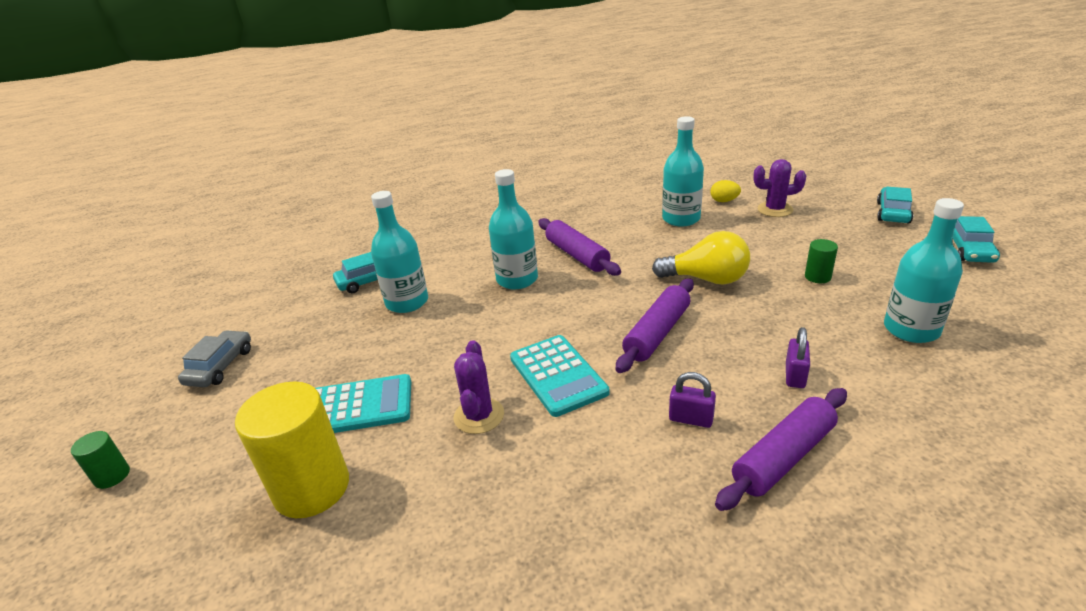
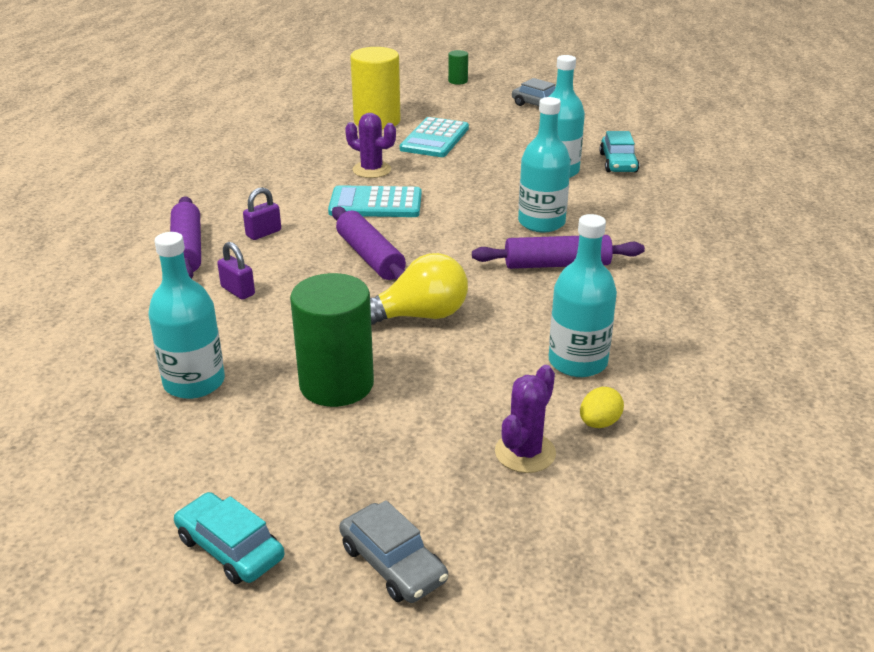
camera: 115 degrees right, 0 degrees up
yellow light bulb [652,231,750,285] -> yellow light bulb turned 150 degrees counterclockwise [370,253,468,325]
green cylinder [805,239,838,283] -> green cylinder [290,273,374,407], size x2.18
turquoise car [877,187,913,224] -> grey car [339,500,448,603]

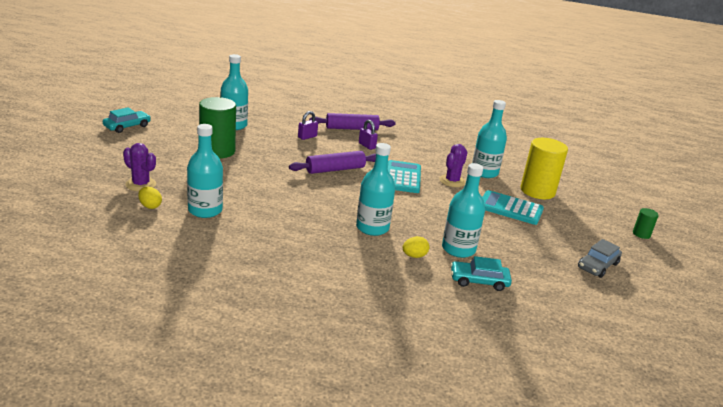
camera: 90 degrees right, 5 degrees down
grey car [339,500,448,603] -> none
yellow light bulb [370,253,468,325] -> none
purple rolling pin [472,235,645,269] -> none
none -> yellow egg [403,236,429,258]
none -> turquoise bottle [472,100,507,178]

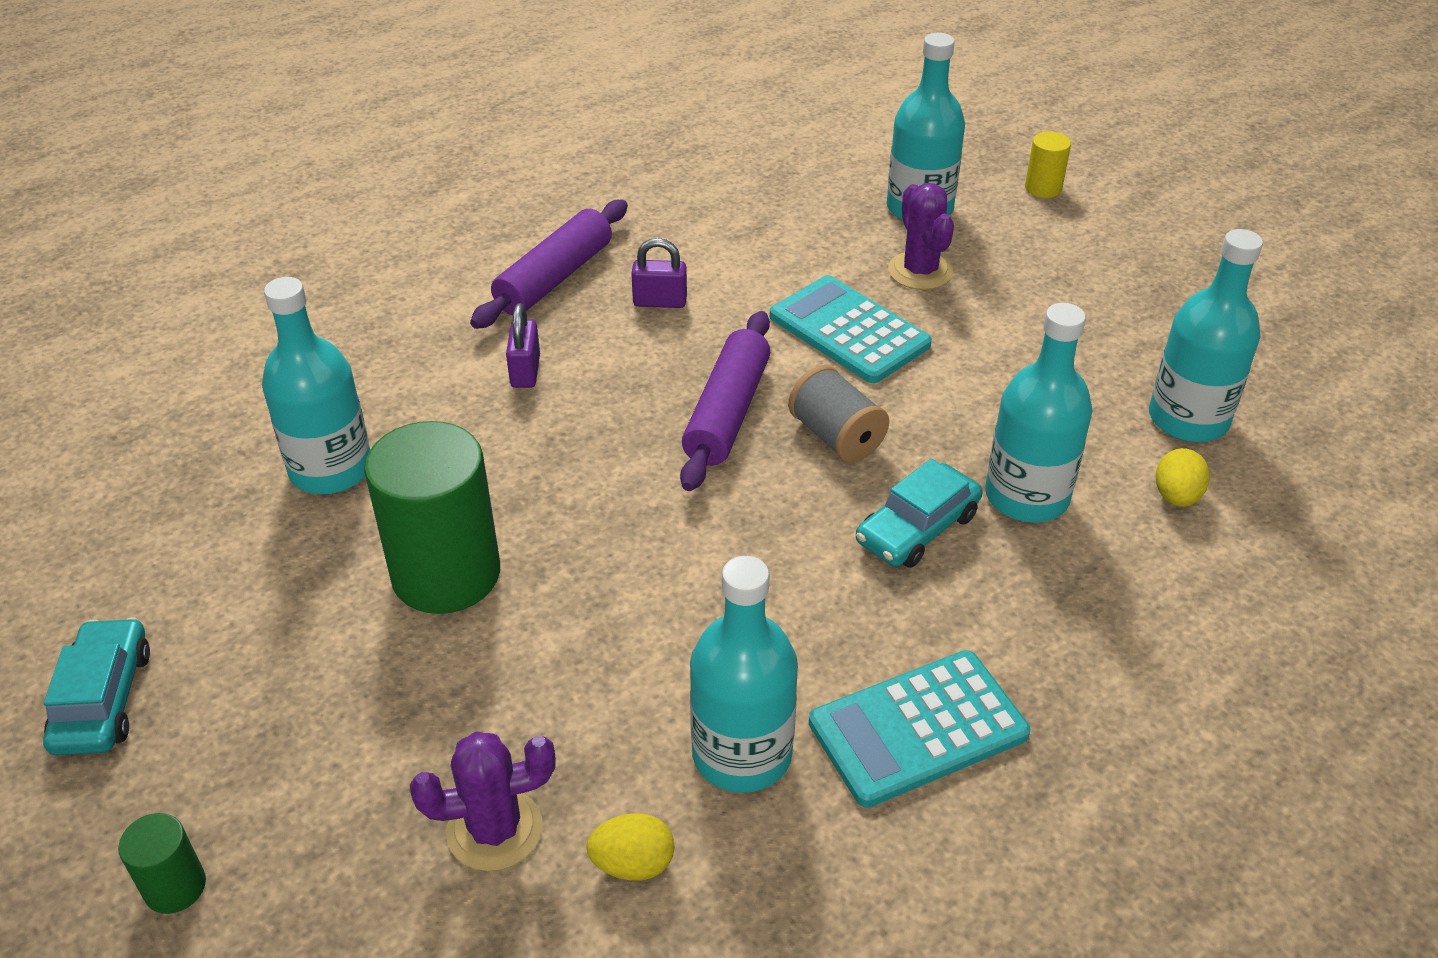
camera: 45 degrees left, 15 degrees up
turquoise car [451,256,512,291] -> turquoise car moved to [856,458,983,568]
turquoise calculator [482,190,544,225] -> turquoise calculator moved to [809,650,1030,808]
yellow cylinder [520,138,568,199] -> yellow cylinder [1025,132,1071,198], size x0.46
grey car [578,239,622,278] -> none
green cylinder [633,208,659,239] -> green cylinder moved to [118,813,206,914]
none -> grey spool [788,365,889,463]

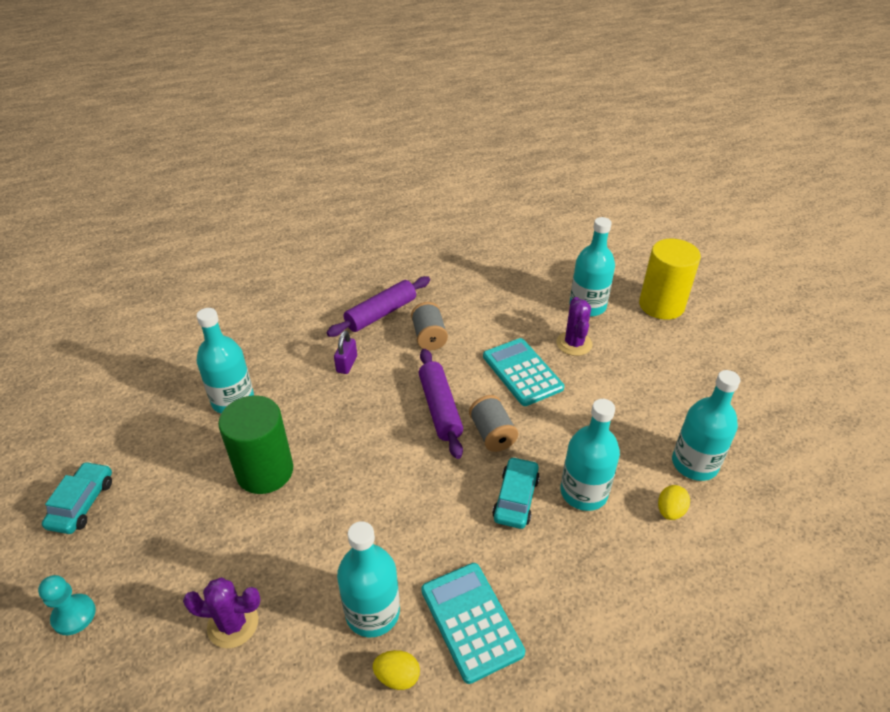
camera: 15 degrees right, 0 degrees up
green cylinder [118,813,206,914] -> turquoise pawn [38,575,96,635]
yellow egg [586,814,675,881] -> yellow egg moved to [373,650,420,690]
purple padlock [631,238,687,308] -> grey spool [411,302,448,350]
purple rolling pin [680,311,770,491] -> purple rolling pin turned 45 degrees counterclockwise [419,349,463,459]
turquoise calculator [809,650,1030,808] -> turquoise calculator turned 75 degrees clockwise [421,563,525,684]
turquoise car [856,458,983,568] -> turquoise car turned 135 degrees clockwise [492,457,540,529]
yellow cylinder [1025,132,1071,198] -> yellow cylinder [639,239,701,320], size x2.18

